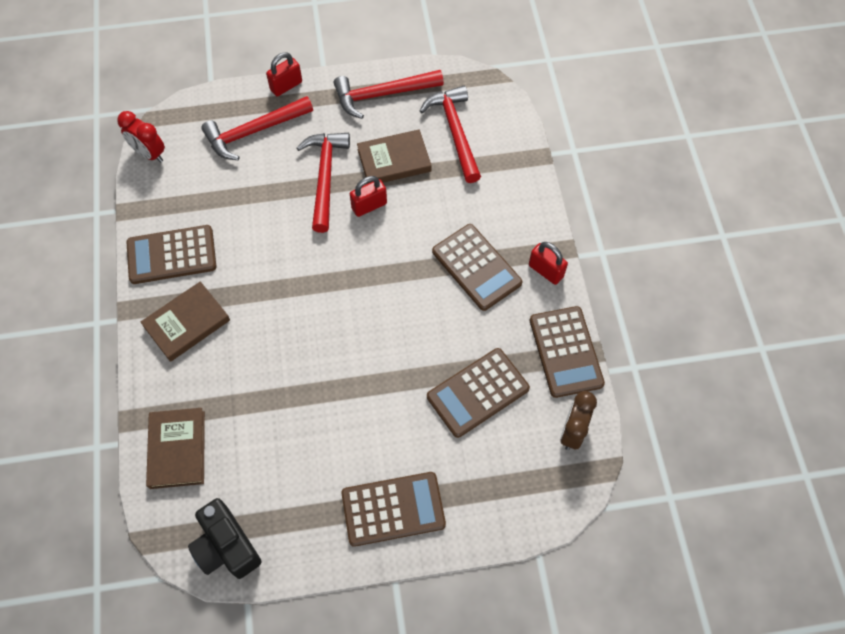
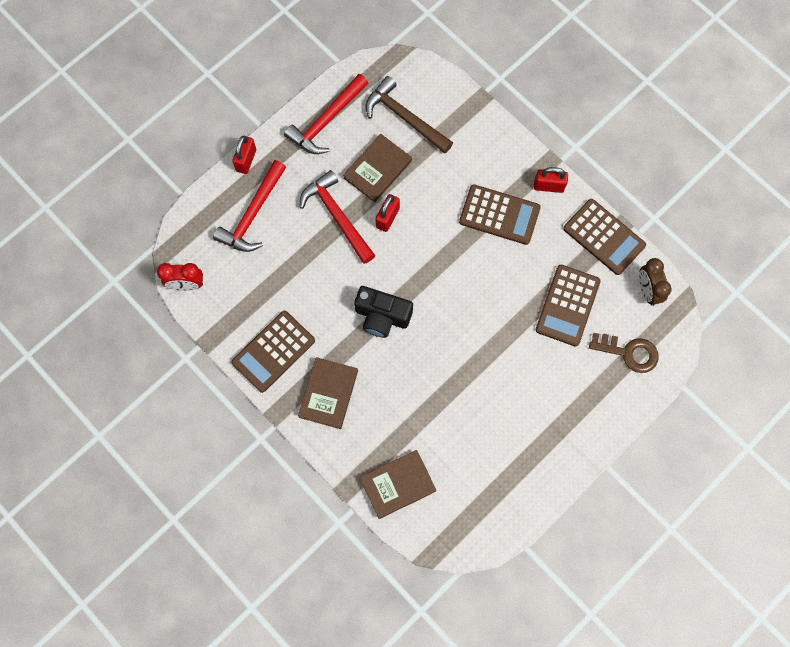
camera: 35 degrees left, 10 degrees up
brown book [146,408,205,489] -> brown book turned 75 degrees counterclockwise [360,450,436,519]
black camera [188,498,261,579] -> black camera moved to [354,286,413,338]
brown calculator [341,472,446,547] -> none
red hammer [420,86,481,183] -> brown hammer [366,76,453,154]
none -> brown key [589,333,659,373]

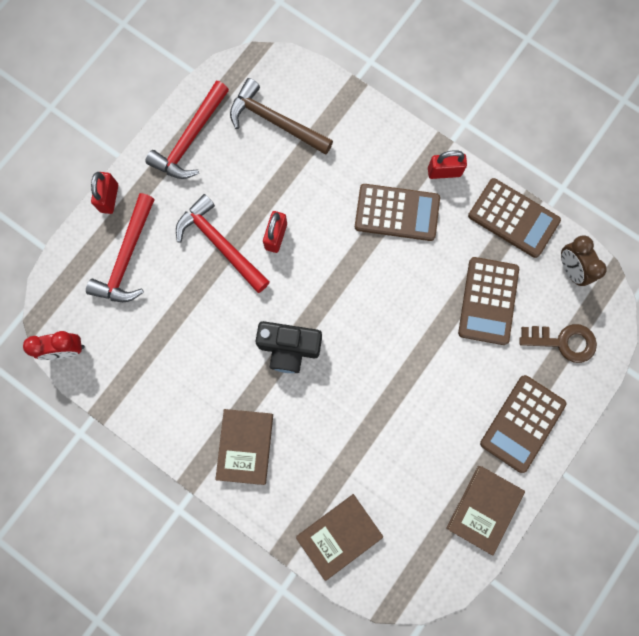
camera: 10 degrees left, 5 degrees up
brown calculator [231,311,315,393] -> brown calculator moved to [480,375,566,473]
brown book [343,134,412,202] -> brown book moved to [447,466,525,556]

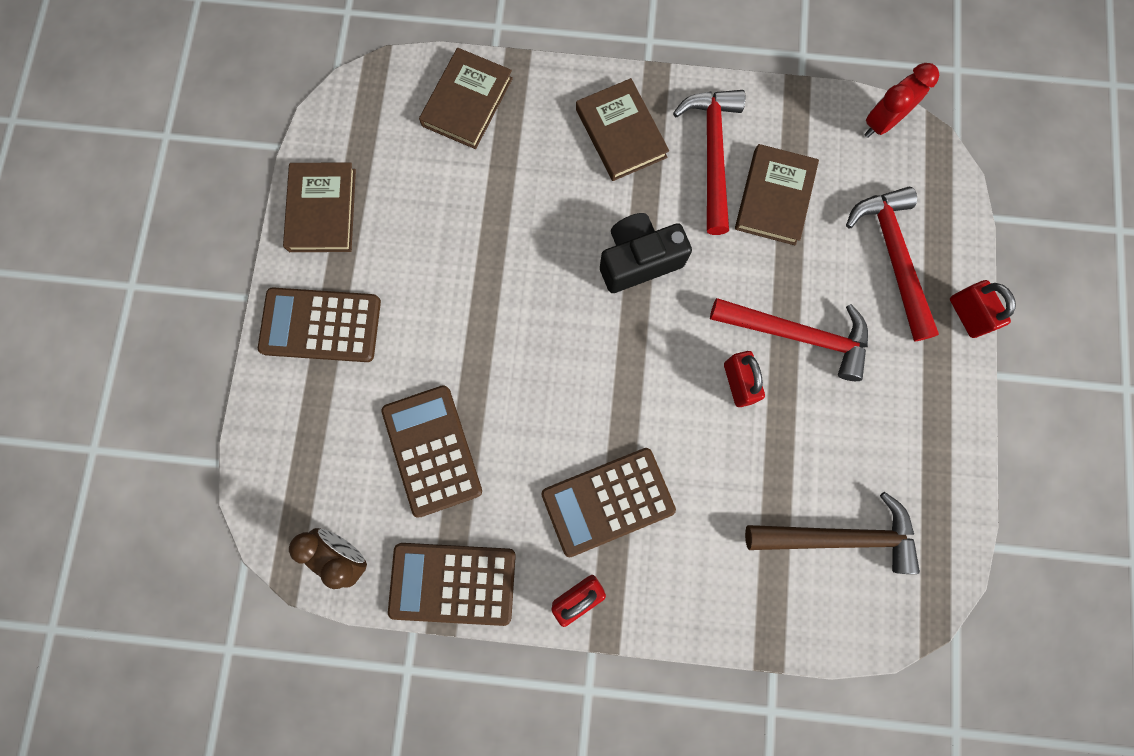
camera: 150 degrees right, 0 degrees up
red hammer [145,81,229,179] -> red hammer moved to [673,90,745,235]
brown calculator [480,375,566,473] -> brown calculator turned 90 degrees counterclockwise [258,287,381,362]
brown key [519,324,597,363] -> none
none -> brown book [735,144,819,245]

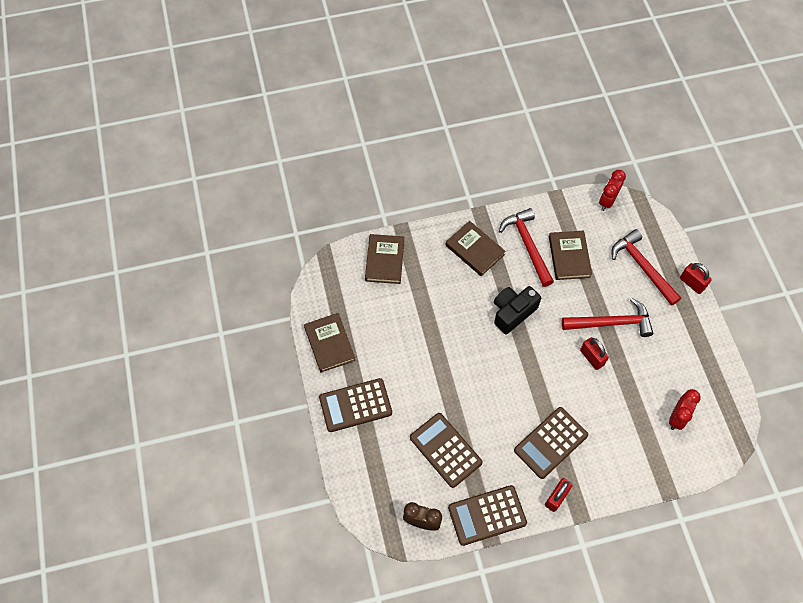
camera: 20 degrees left, 15 degrees down
brown hammer [745,492,920,574] -> red clock [669,389,701,430]

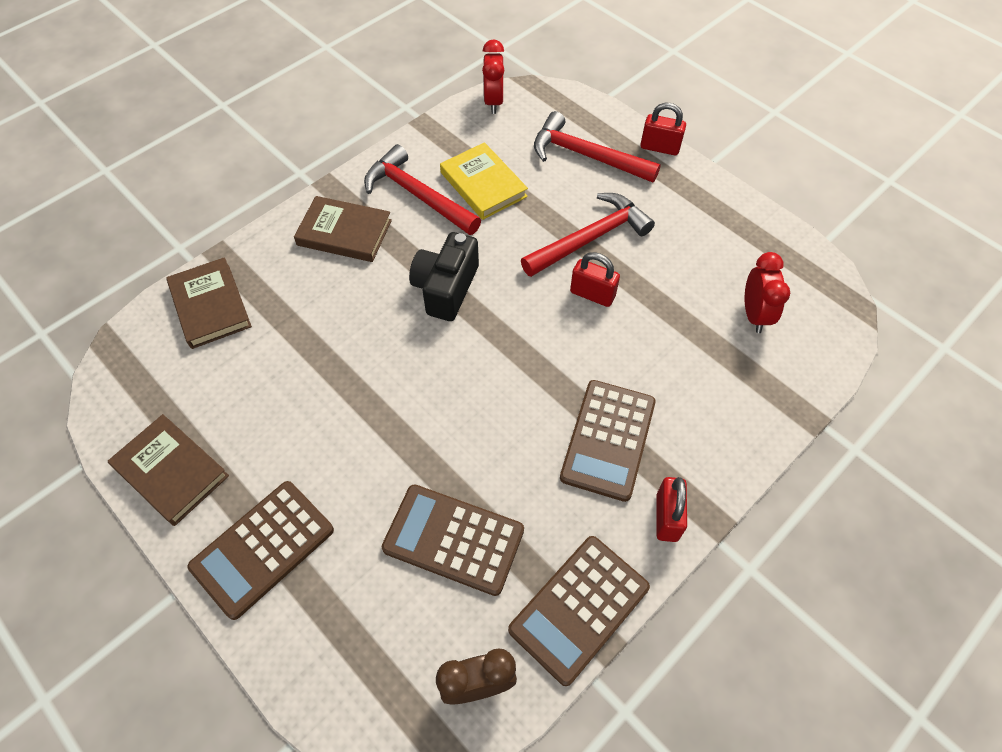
camera: 30 degrees left, 5 degrees down
brown book [549,231,592,280] -> yellow book [440,142,528,220]

